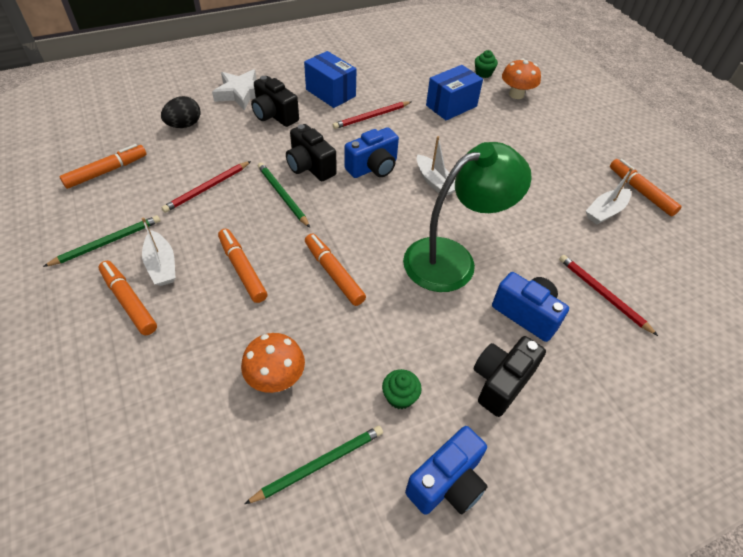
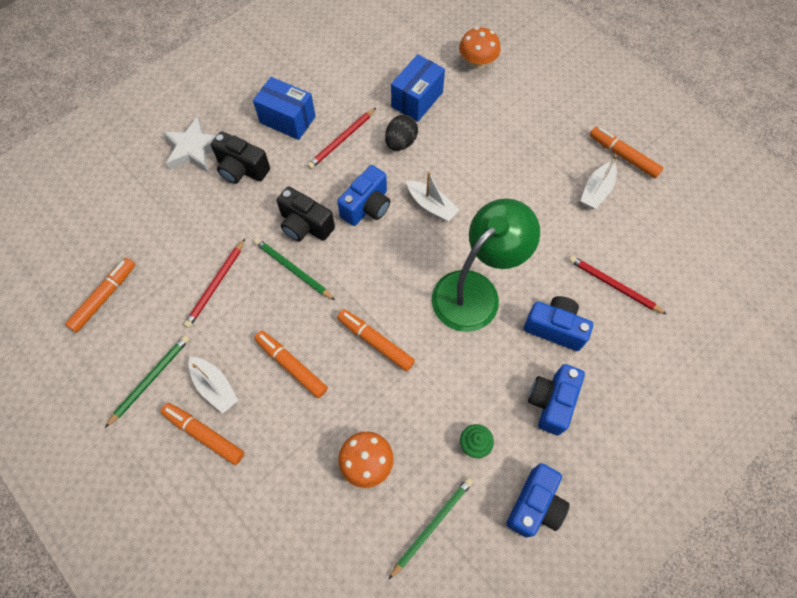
camera: 15 degrees left, 15 degrees up
black egg [161,96,201,128] -> black egg moved to [385,115,418,151]
black camera [474,336,546,417] -> blue camera [528,364,585,436]
green cupcake [475,50,498,78] -> none

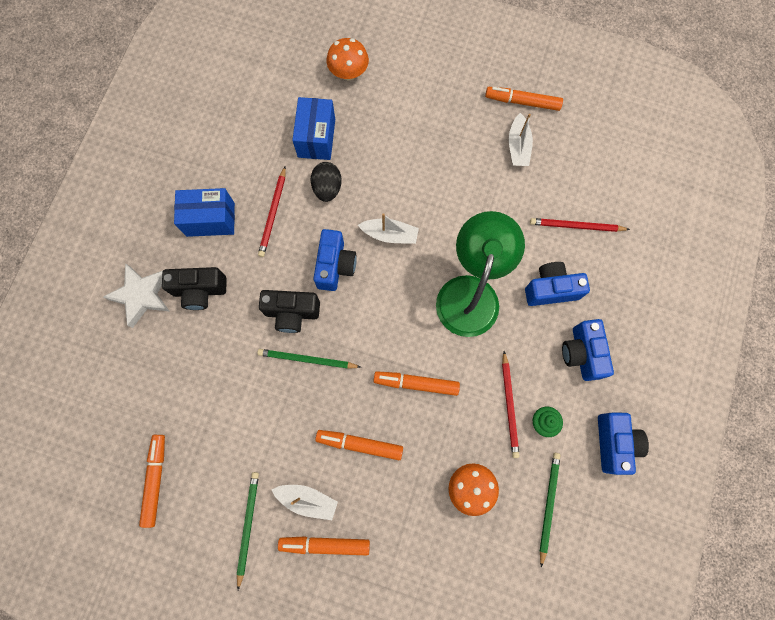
camera: 30 degrees left, 10 degrees up
red pencil [184,239,245,328] -> red pencil moved to [502,351,520,458]

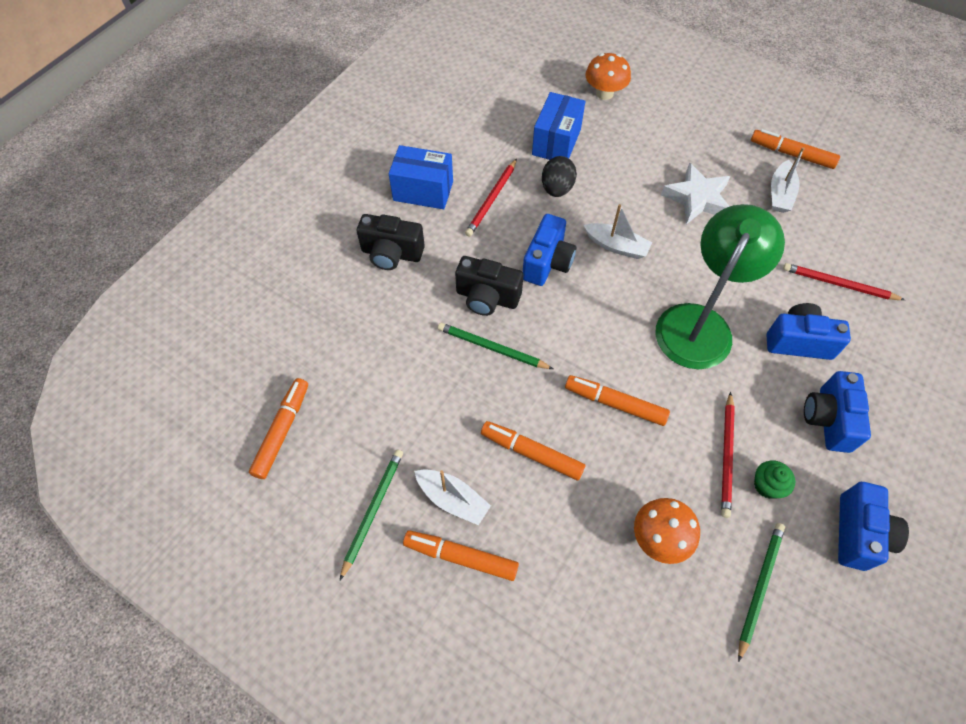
camera: 15 degrees right, 15 degrees down
white star [103,263,169,328] -> white star moved to [661,163,730,224]

